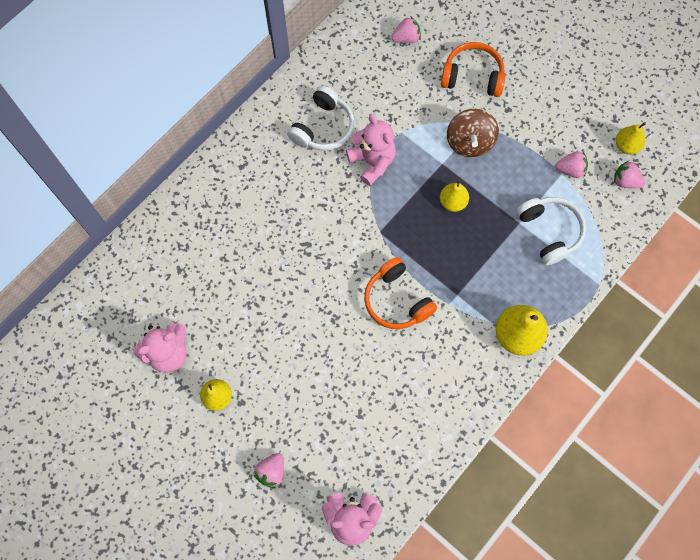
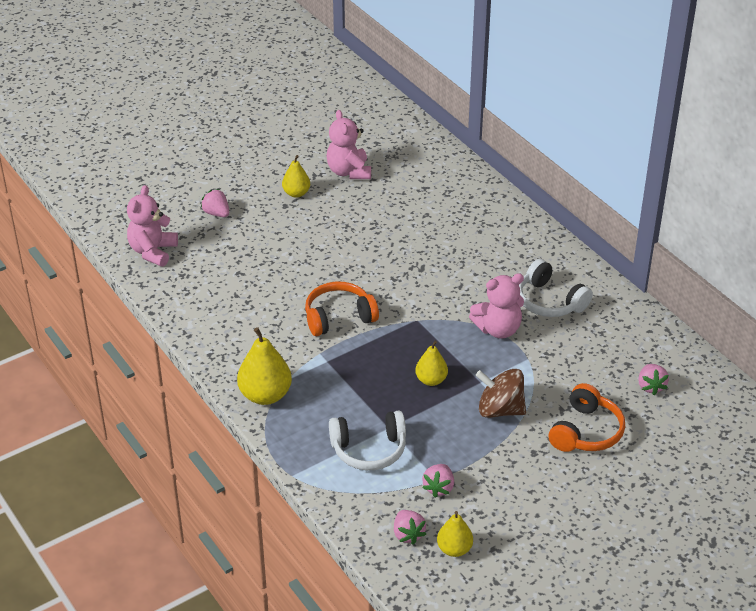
camera: 105 degrees right, 30 degrees down
pink strawberry [614,161,645,188] -> pink strawberry turned 120 degrees clockwise [394,510,426,545]

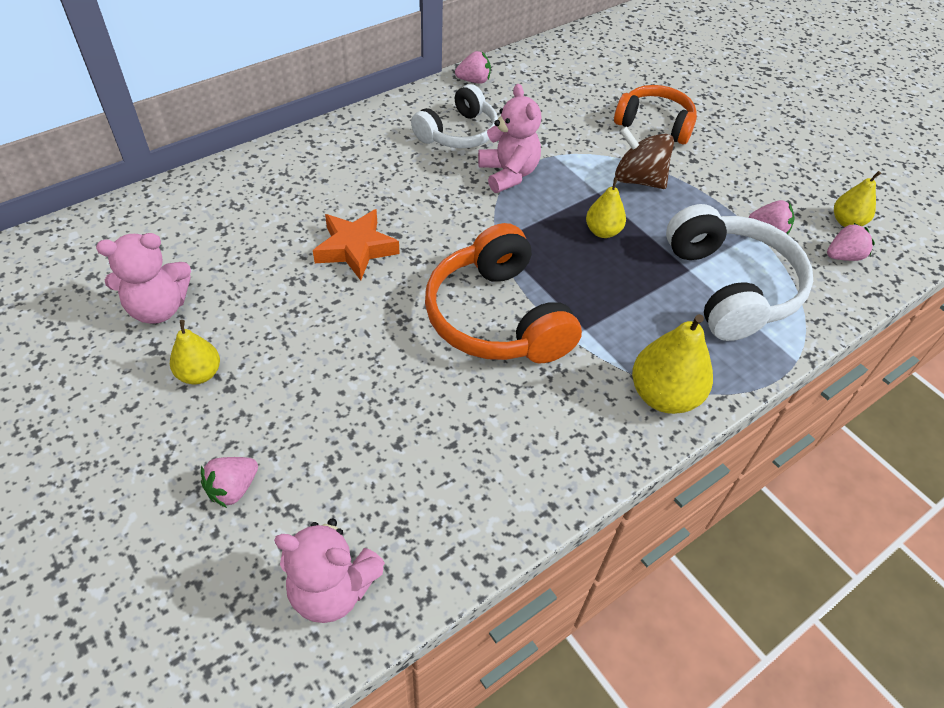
camera: 95 degrees left, 10 degrees up
orange headphones [305,282,379,336] -> orange headphones [425,223,582,363], size x1.51
white headphones [329,411,406,470] -> white headphones [666,204,813,341], size x1.51
brown spinning top [476,369,526,418] -> brown spinning top turned 105 degrees clockwise [615,127,674,189]
pink strawberry [638,364,669,395] -> pink strawberry moved to [455,51,491,84]
none -> orange star [313,209,400,280]

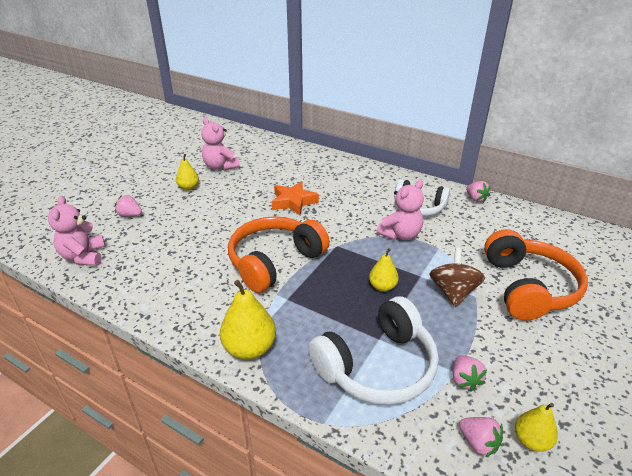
camera: 70 degrees right, 15 degrees down
orange headphones [614,85,697,144] -> orange headphones [484,229,588,321], size x1.51

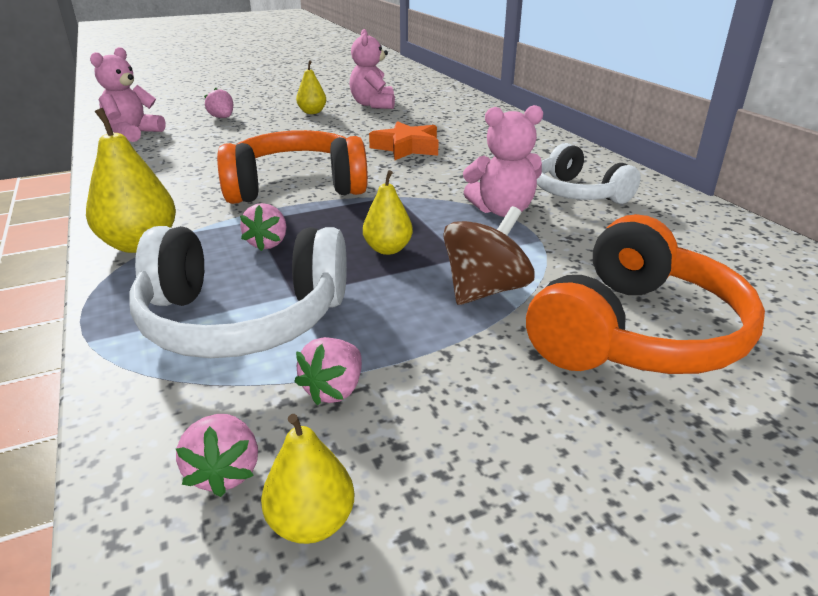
camera: 35 degrees right, 5 degrees down
pink strawberry [466,181,491,203] -> pink strawberry moved to [240,203,287,251]

